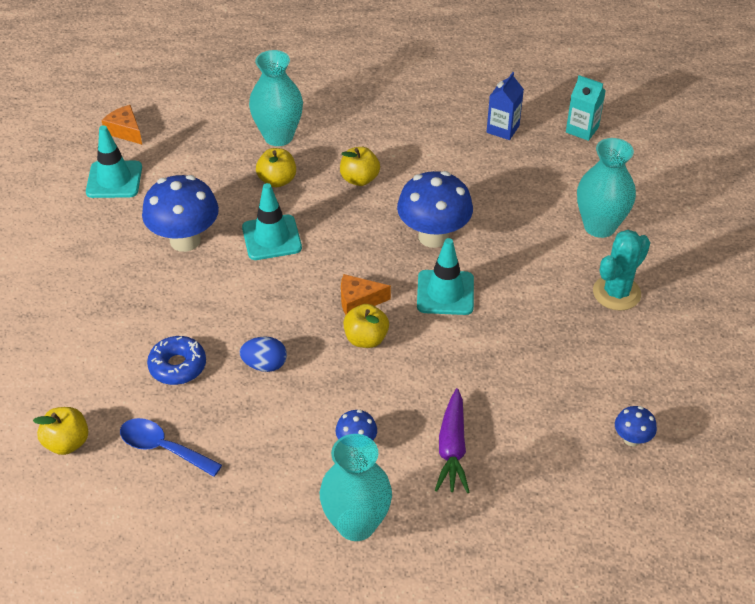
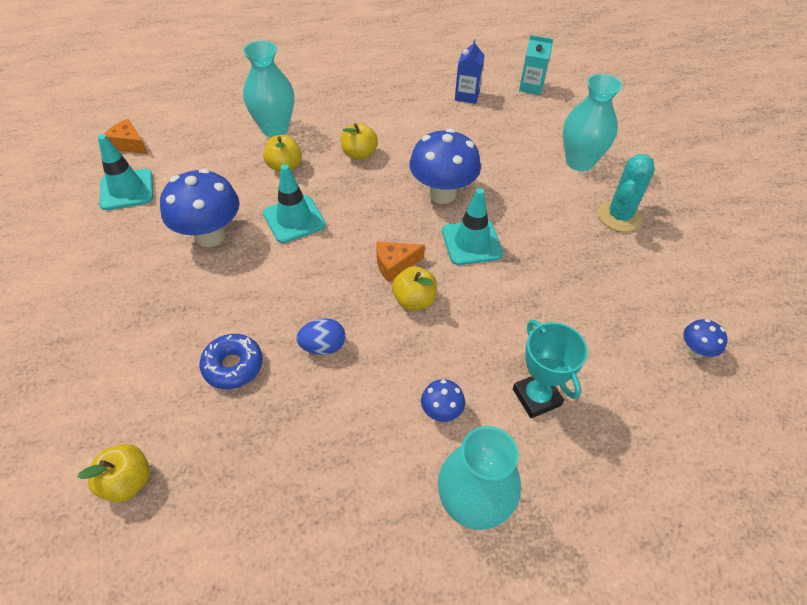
camera: 15 degrees left, 5 degrees up
blue spoon [120,418,222,477] -> none
purple carrot [435,388,469,493] -> turquoise trophy [513,320,588,418]

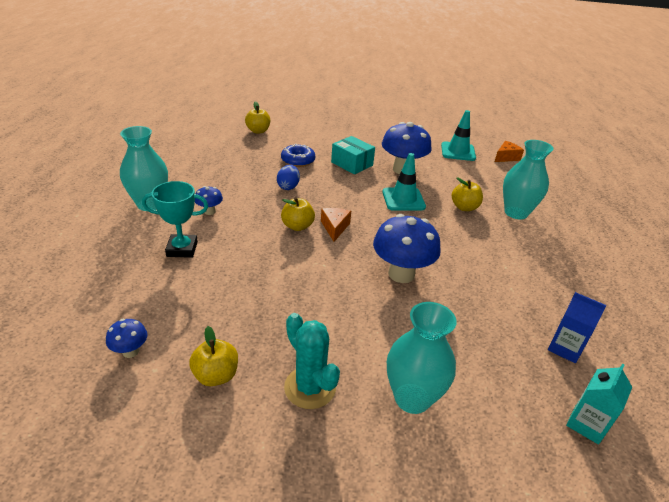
camera: 110 degrees right, 15 degrees down
yellow apple [341,123,378,160] -> yellow apple moved to [189,326,238,386]
turquoise traffic cone [442,188,503,265] -> none
none -> turquoise box [331,136,375,174]

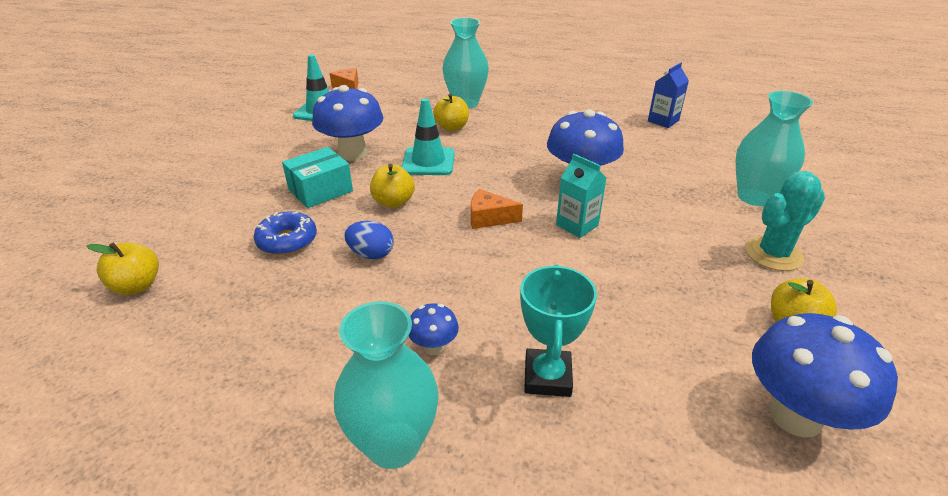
camera: 80 degrees left, 0 degrees up
blue mushroom [106,319,147,358] -> blue mushroom [752,313,898,437], size x2.09
yellow apple [281,197,315,231] -> yellow apple moved to [370,164,415,208]
turquoise carton [566,363,632,445] -> turquoise carton moved to [556,154,606,238]

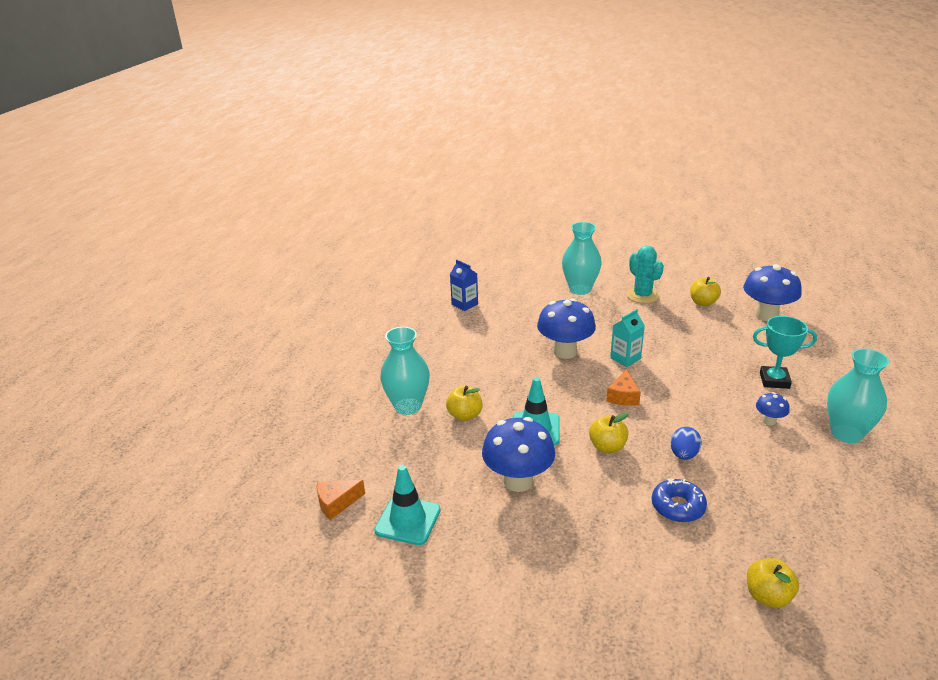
camera: 85 degrees left, 5 degrees down
turquoise box [282,147,353,208] -> none

